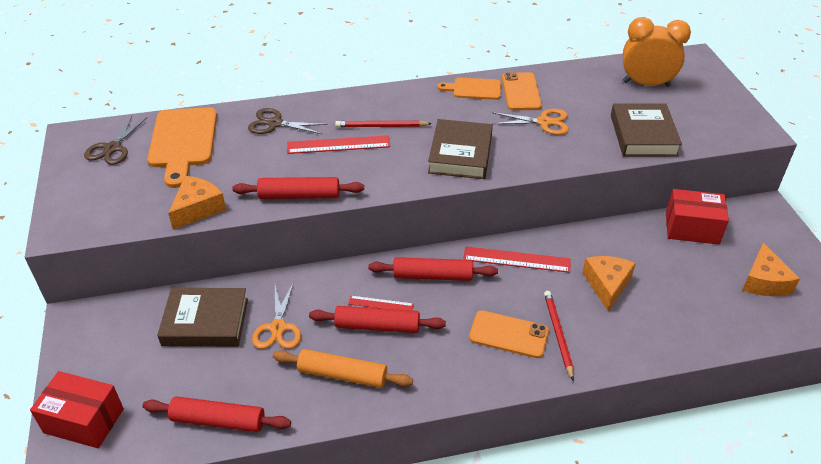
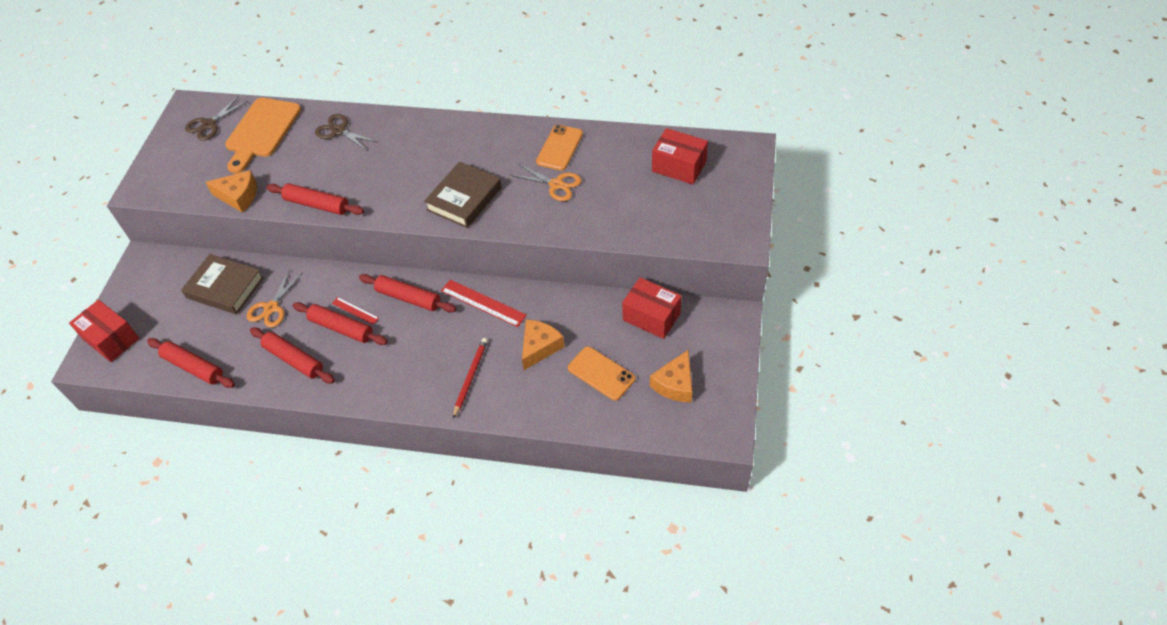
camera: 25 degrees right, 10 degrees up
orange cheese [168,176,226,230] -> orange cheese turned 45 degrees clockwise [206,170,257,213]
orange rolling pin [273,349,413,388] -> red rolling pin [250,327,335,384]
red ruler [287,135,390,154] -> none
red pencil [335,121,432,127] -> none
orange cutting board [437,77,501,100] -> none
orange phone [469,310,549,358] -> orange phone moved to [568,346,635,401]
brown book [611,103,682,156] -> none
orange clock [623,17,691,87] -> red box [652,128,708,185]

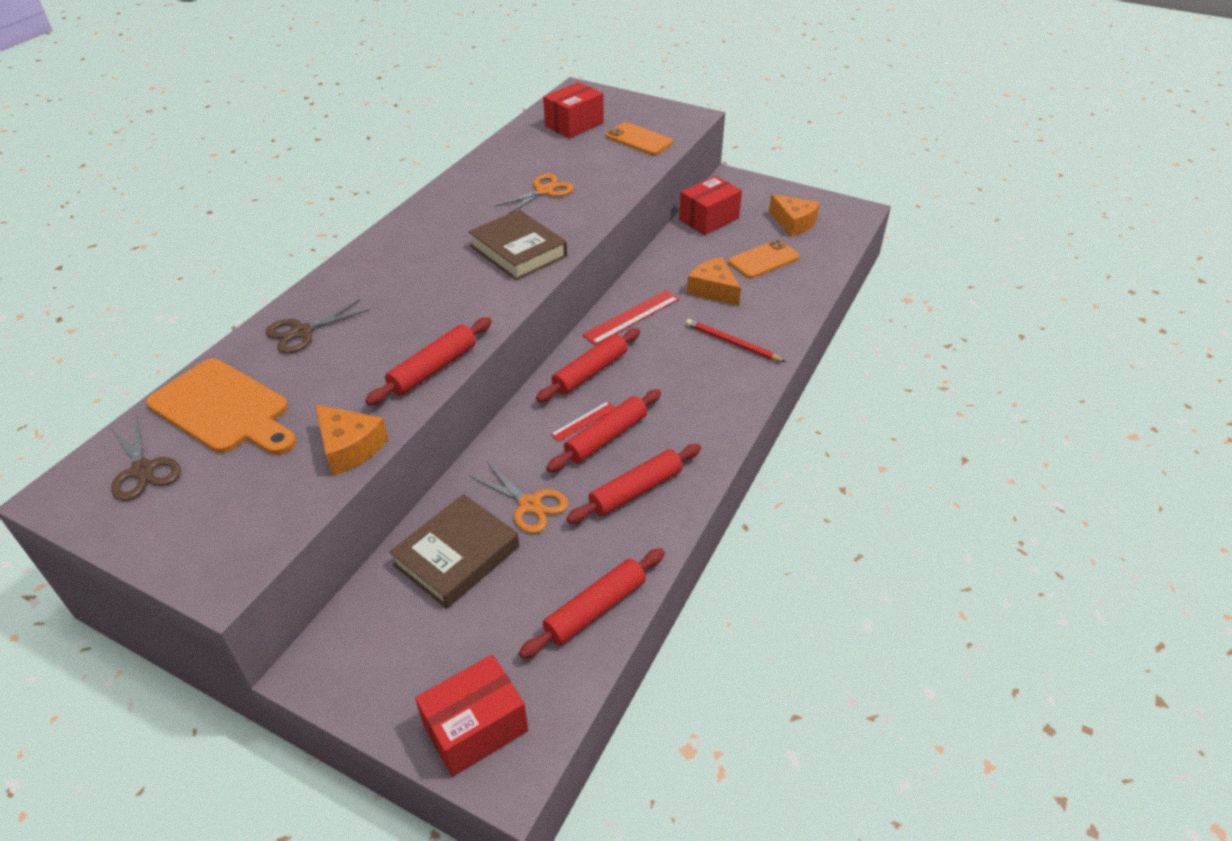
camera: 75 degrees left, 10 degrees down
orange cheese [206,170,257,213] -> orange cheese turned 105 degrees clockwise [315,405,388,476]
orange phone [536,125,583,170] -> orange phone moved to [606,122,673,155]

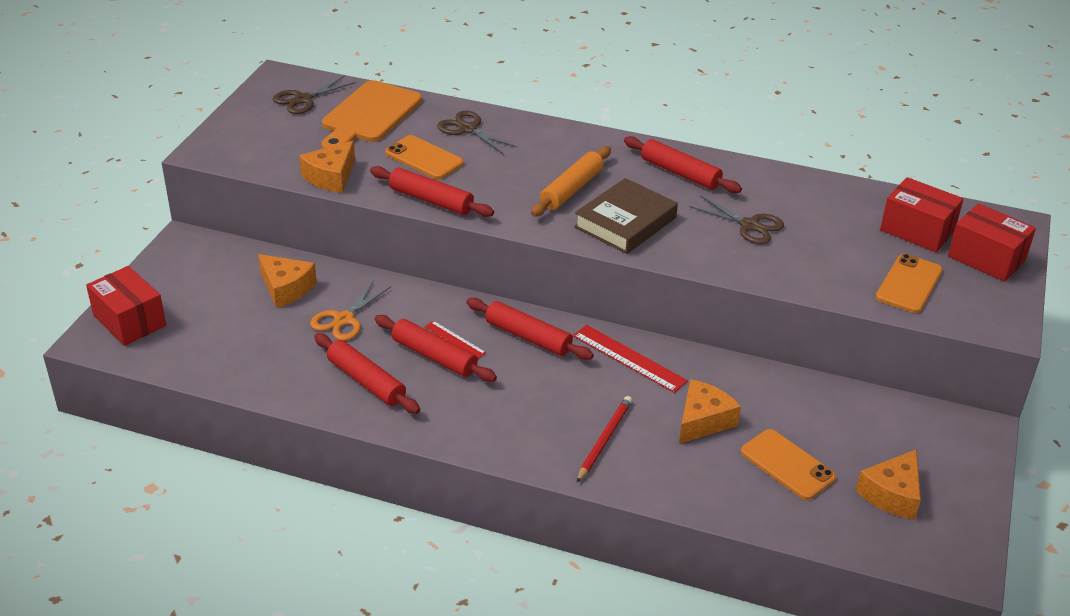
camera: 80 degrees right, 5 degrees down
brown book [389,494,519,609] -> orange cheese [258,254,317,308]
orange scissors [495,174,574,214] -> brown scissors [689,195,784,244]
red rolling pin [519,548,665,659] -> red rolling pin moved to [624,136,742,193]
red box [679,176,742,235] -> red box moved to [948,203,1036,282]
none -> orange phone [385,135,464,179]
none -> orange rolling pin [531,146,611,216]

